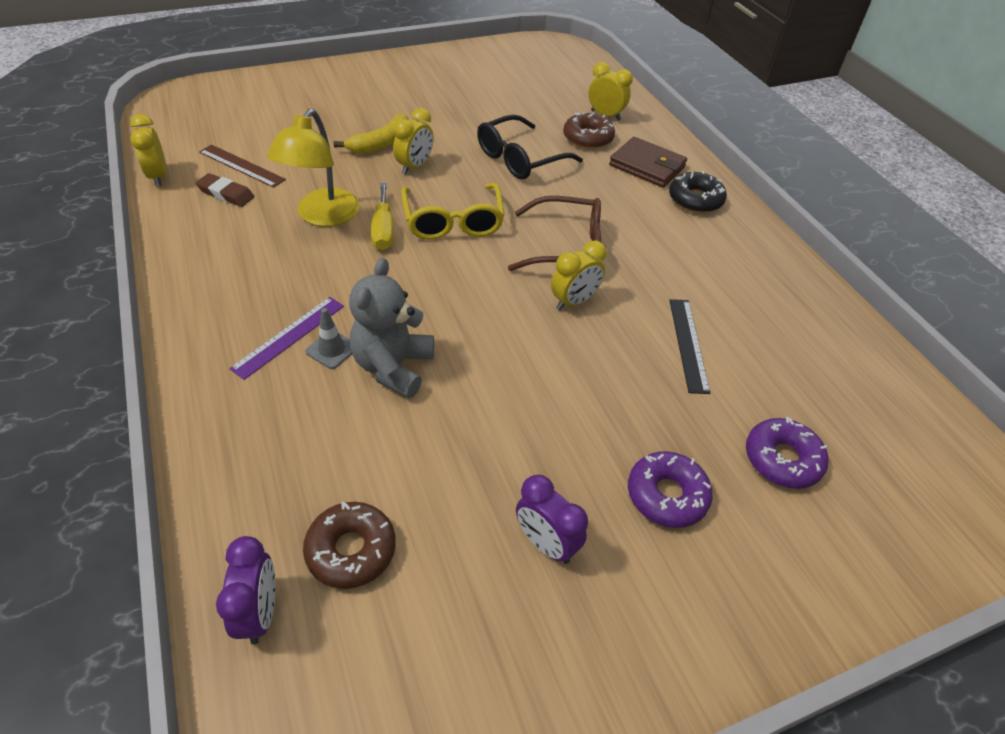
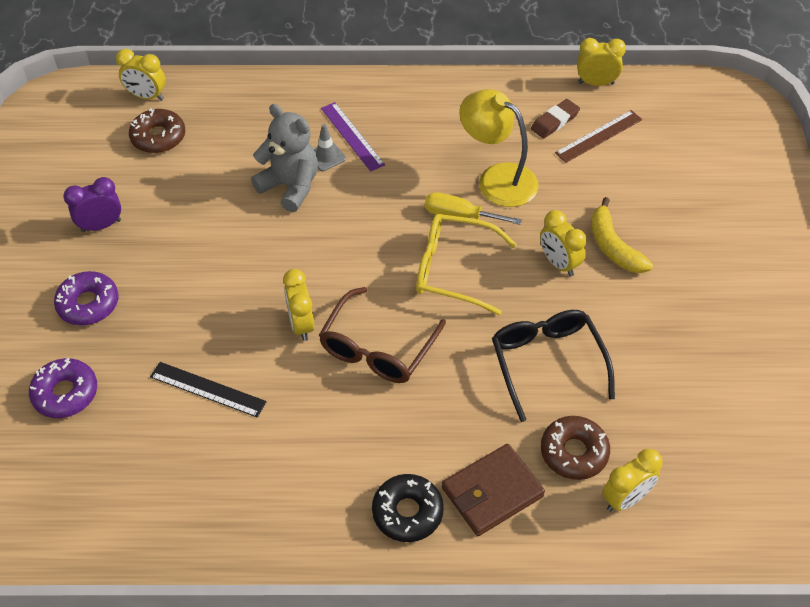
camera: 115 degrees right, 5 degrees up
purple clock [216,536,276,645] -> yellow clock [116,49,166,101]

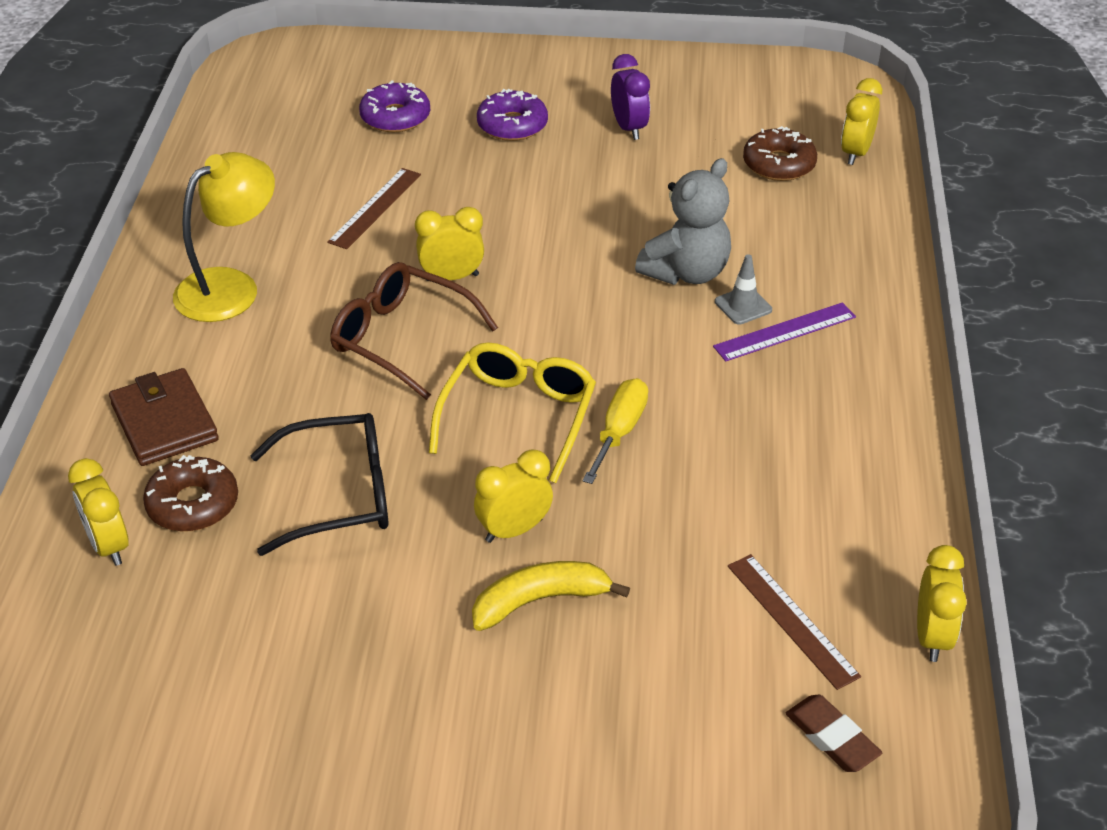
camera: 95 degrees right, 10 degrees down
black ruler [150,362,267,418] -> brown ruler [327,168,421,249]
black donut [372,474,444,542] -> none
yellow lamp [459,89,539,207] -> yellow lamp moved to [173,152,275,322]
brown eraser [531,99,580,139] -> brown eraser moved to [786,695,882,772]

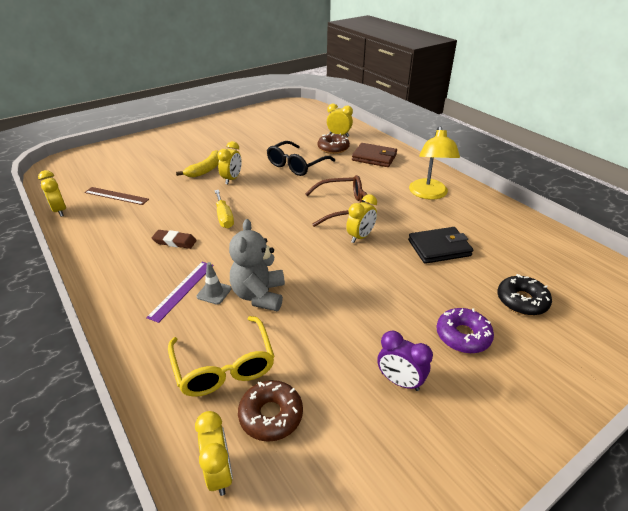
camera: 140 degrees right, 5 degrees down
brown ruler [327,168,421,249] -> black wallet [408,227,473,264]
purple donut [359,80,430,132] -> black donut [497,274,552,315]
yellow glasses [429,342,596,483] -> yellow glasses moved to [168,316,275,397]
brown eraser [786,695,882,772] -> brown eraser moved to [152,230,197,249]

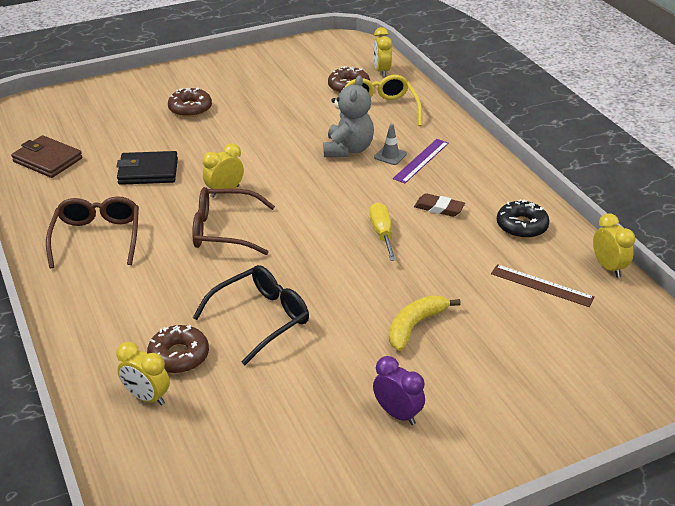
camera: 170 degrees left, 0 degrees up
yellow clock [217,141,242,184] -> none
brown wallet [352,143,397,167] -> brown wallet moved to [11,135,82,178]
purple clock [377,331,433,391] -> purple clock moved to [373,356,425,425]
yellow lamp [409,126,460,200] -> brown glasses [46,196,139,268]
purple donut [436,308,494,353] -> brown donut [168,87,212,117]
black donut [497,274,552,315] -> black donut moved to [497,199,550,238]

